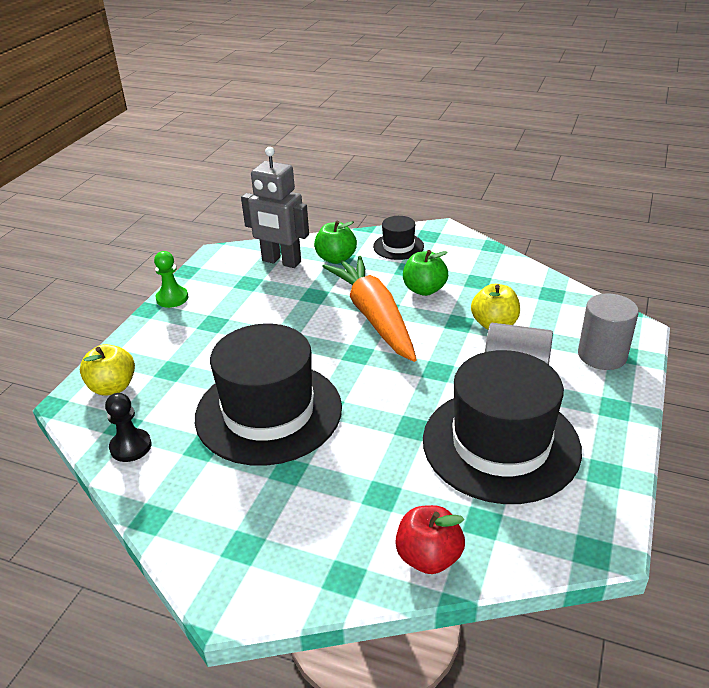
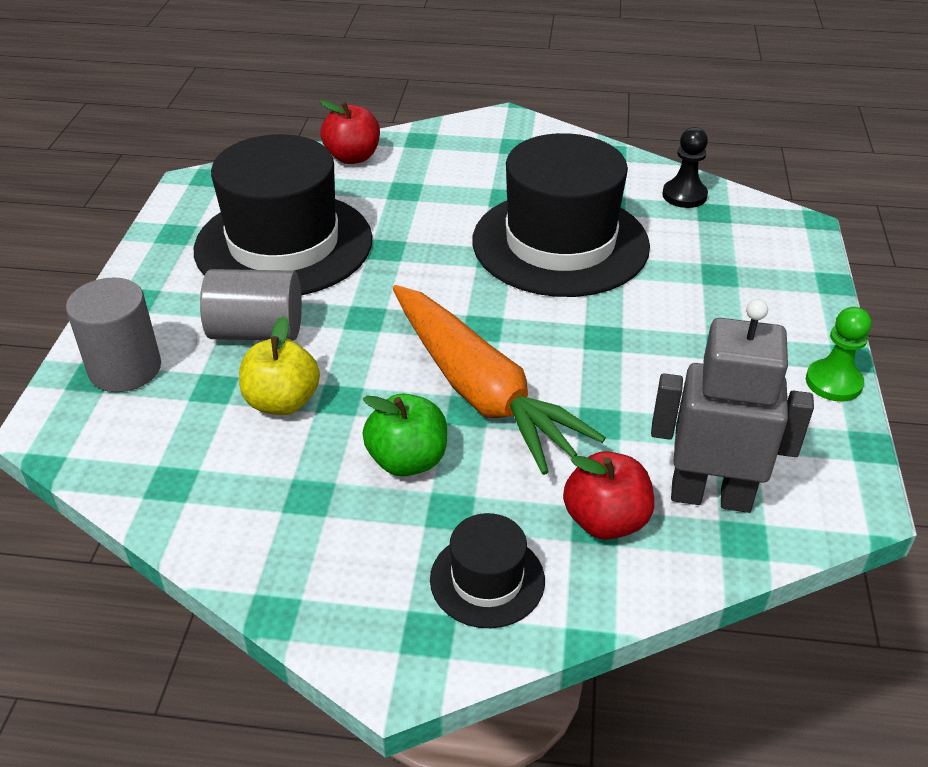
camera: 165 degrees right, 5 degrees up
yellow apple [80,344,135,396] -> none
green apple [314,220,357,264] -> red apple [563,451,654,540]

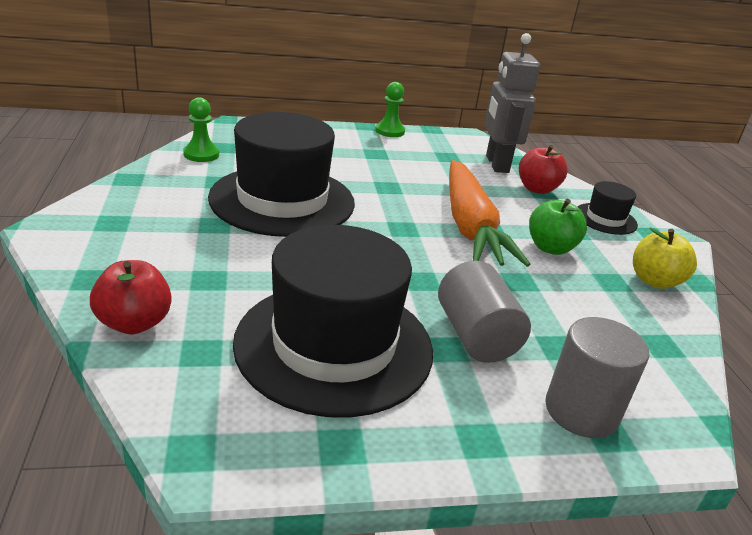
camera: 110 degrees left, 10 degrees down
yellow apple [239,316,320,415] -> yellow apple moved to [633,227,697,289]
orange carrot [392,285,606,475] -> orange carrot turned 135 degrees clockwise [449,160,531,267]
black pawn [662,127,708,208] -> green pawn [183,97,219,162]

